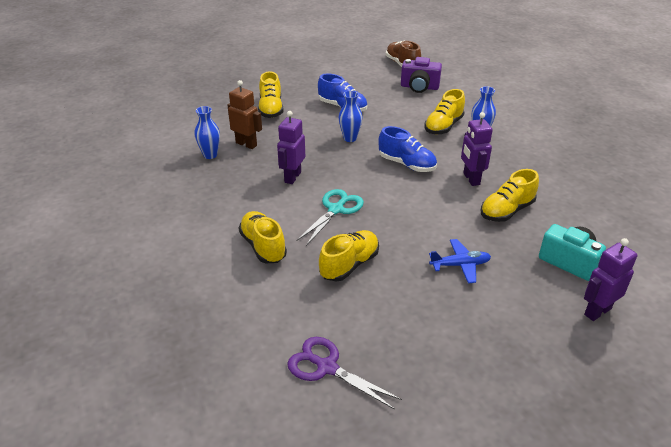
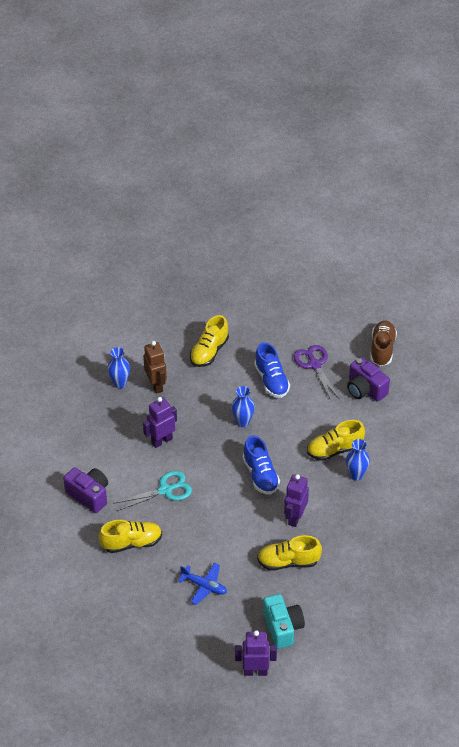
camera: 35 degrees right, 10 degrees up
yellow shoe [239,211,287,263] -> purple camera [63,467,108,513]
purple scissors [287,337,402,410] -> purple scissors moved to [294,345,339,400]

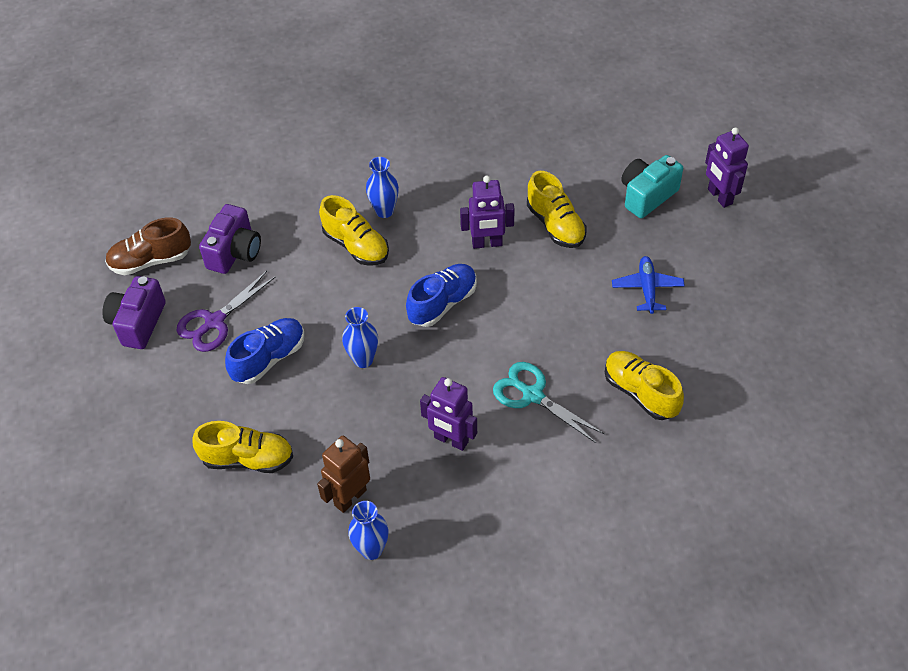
camera: 115 degrees left, 5 degrees up
purple camera [63,467,108,513] -> purple camera moved to [102,276,166,349]

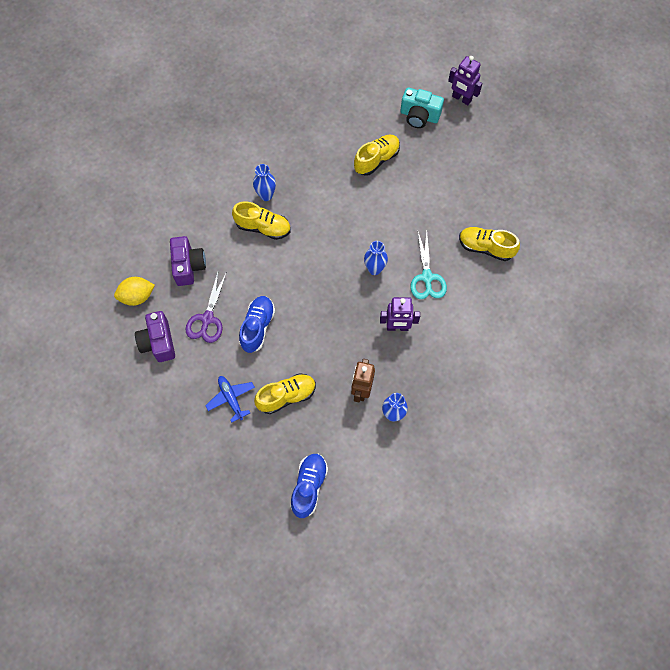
camera: 30 degrees left, 15 degrees up
brown shoe [105,217,191,275] -> yellow lemon [114,277,155,306]
blue vase [342,307,378,368] -> blue vase moved to [364,241,388,275]
blue shoe [406,264,477,327] -> blue shoe moved to [290,454,328,518]
purple robot [460,176,515,249] -> none
turquoise scissors [493,362,605,443] -> turquoise scissors turned 105 degrees counterclockwise [410,231,447,299]
yellow shoe [527,171,587,248] -> yellow shoe turned 75 degrees counterclockwise [354,135,400,176]
blue plane [612,256,685,314] -> blue plane moved to [205,376,255,422]
turquoise camera [621,155,683,218] -> turquoise camera turned 90 degrees counterclockwise [400,87,444,128]

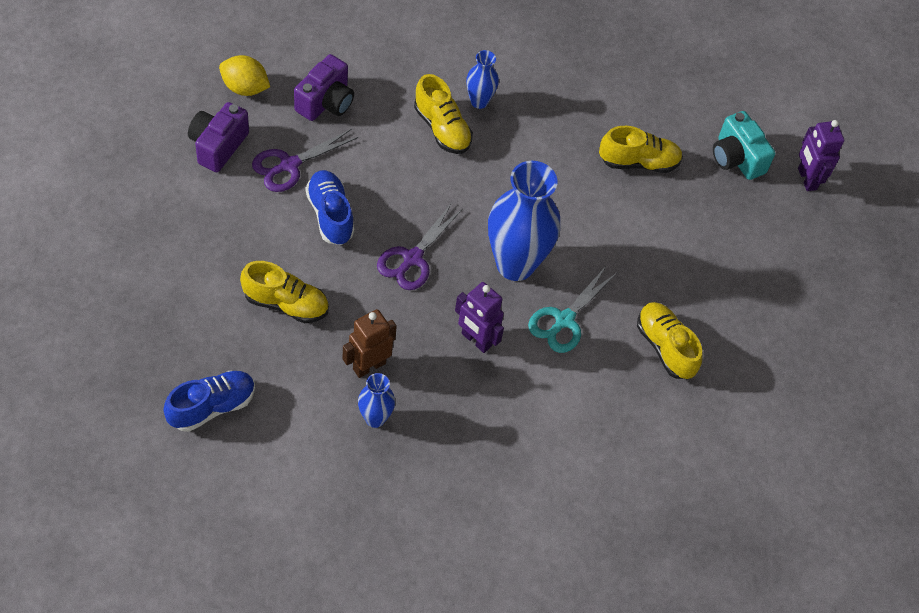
camera: 35 degrees right, 10 degrees down
blue plane [205,376,255,422] -> none
blue shoe [239,296,275,353] -> blue shoe turned 75 degrees counterclockwise [306,170,355,245]
blue vase [364,241,388,275] -> blue vase [488,161,560,281], size x2.05
none -> purple scissors [377,203,462,290]

